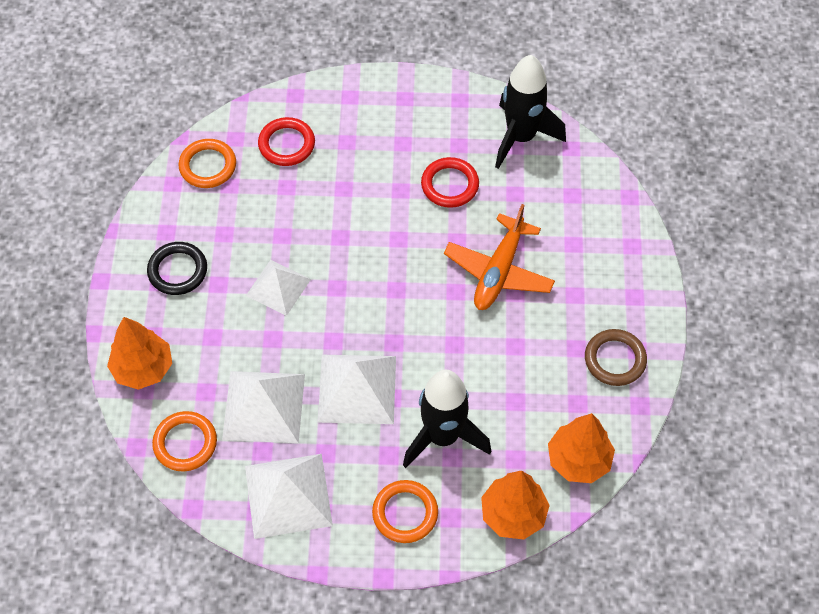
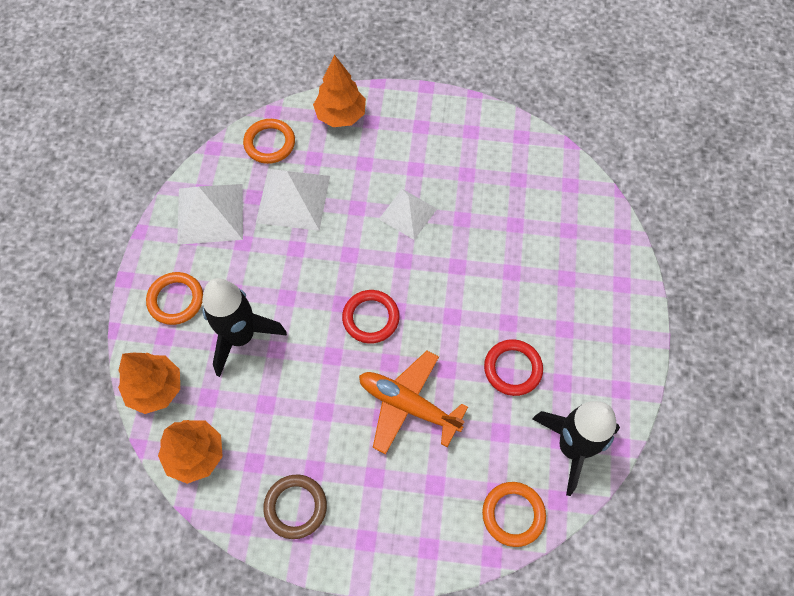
camera: 95 degrees right, 5 degrees up
black ring [147,242,207,295] -> none
orange ring [179,139,236,188] -> orange ring moved to [482,482,546,547]
red ring [258,117,315,166] -> red ring moved to [342,290,400,344]
white pyramid [318,355,396,424] -> none

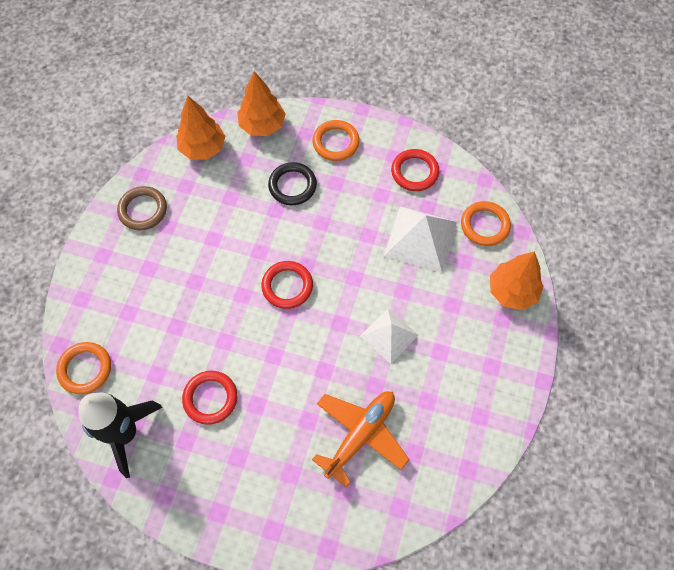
camera: 100 degrees right, 0 degrees up
white pyramid [177,184,243,245] -> red ring [391,149,439,191]
black rocket [202,278,287,377] -> black ring [268,162,317,205]
orange plane [359,351,468,455] -> orange plane moved to [312,391,409,487]

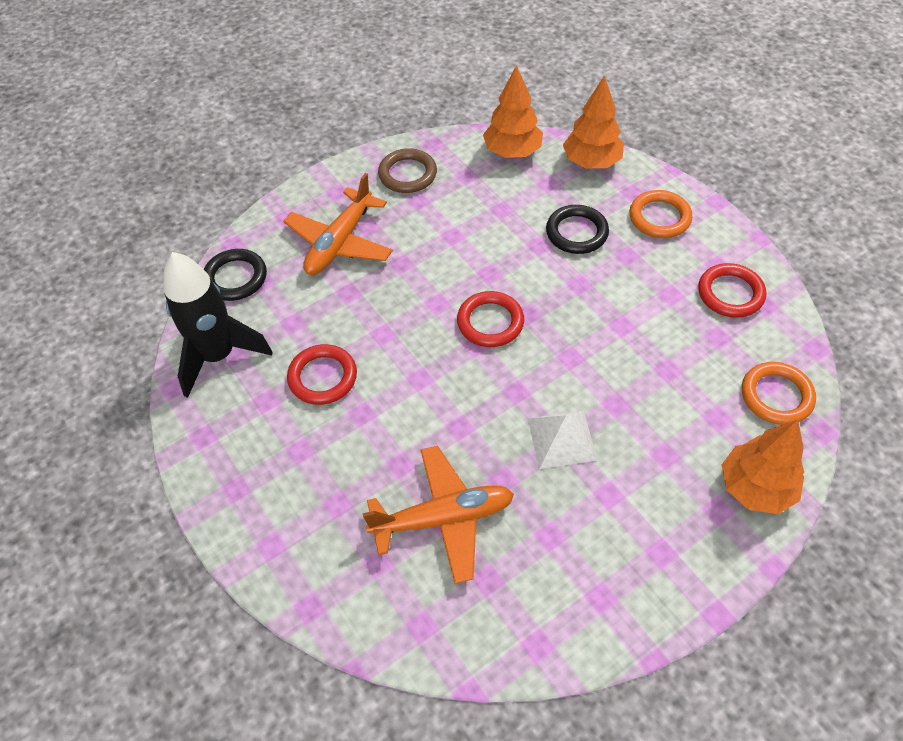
camera: 40 degrees right, 10 degrees down
orange ring [56,342,111,394] -> black ring [203,249,267,301]
white pyramid [384,206,457,273] -> none
none -> orange plane [283,173,393,275]

